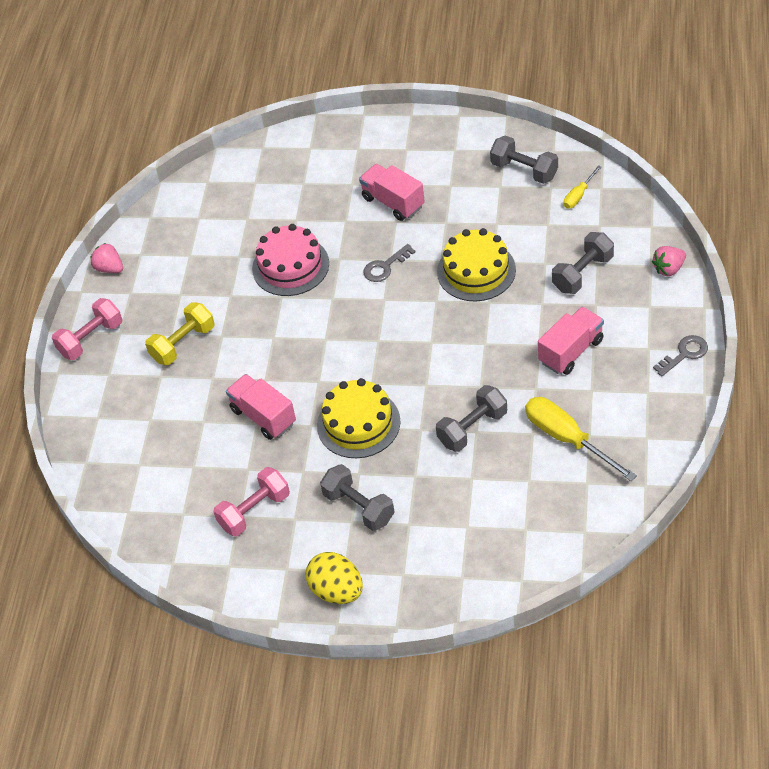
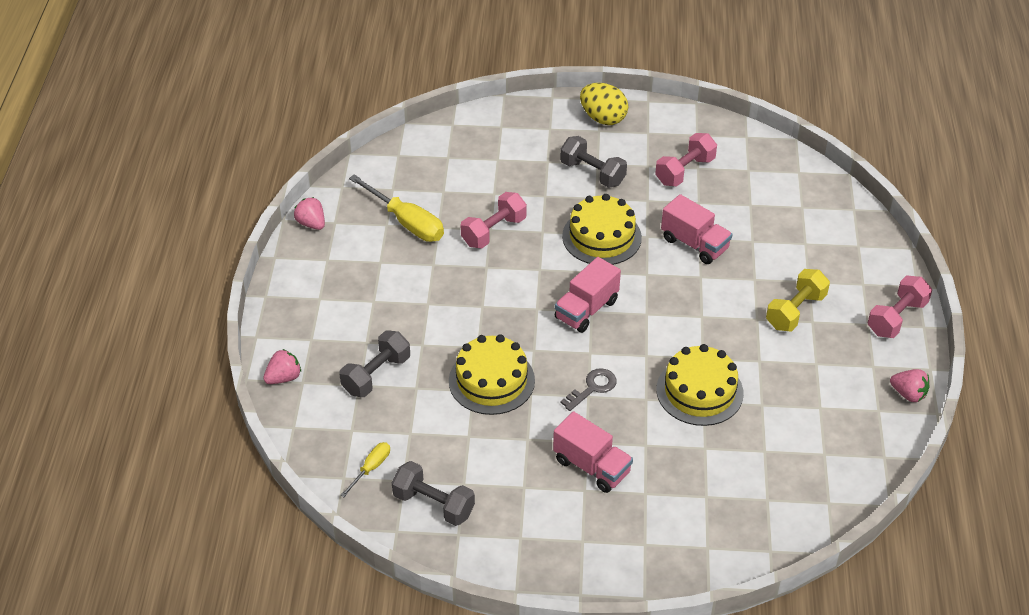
camera: 170 degrees right, 5 degrees down
pink cake [252,224,329,296] -> yellow cake [656,344,744,426]
grey dumbbell [436,385,507,452] -> pink dumbbell [461,192,527,249]
pink truck [538,307,604,375] -> pink truck moved to [555,257,621,333]
grey key [653,335,708,376] -> none
none -> pink strawberry [294,197,325,230]

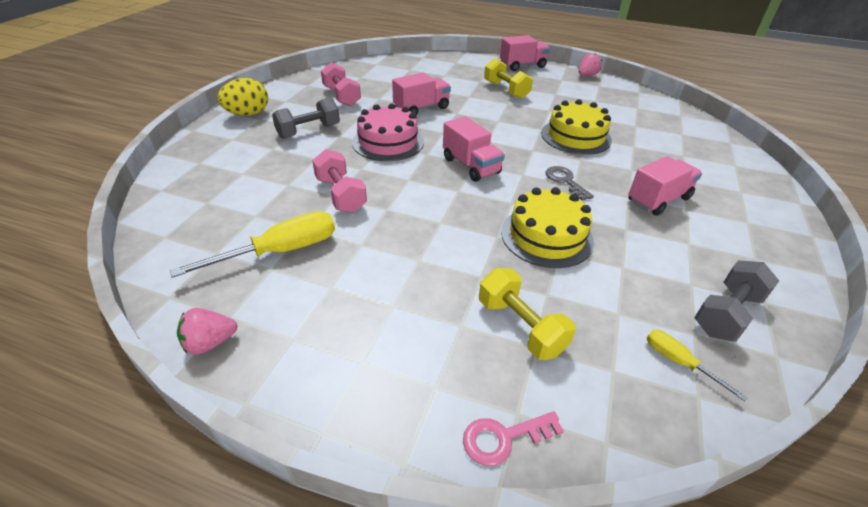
camera: 75 degrees left, 5 degrees down
pink strawberry [263,349,301,384] -> pink key [463,411,564,466]
grey dumbbell [339,330,410,397] -> yellow dumbbell [479,268,576,360]
yellow cake [562,194,642,265] -> pink cake [352,103,424,161]
pink dumbbell [868,275,932,338] -> pink truck [500,35,550,71]

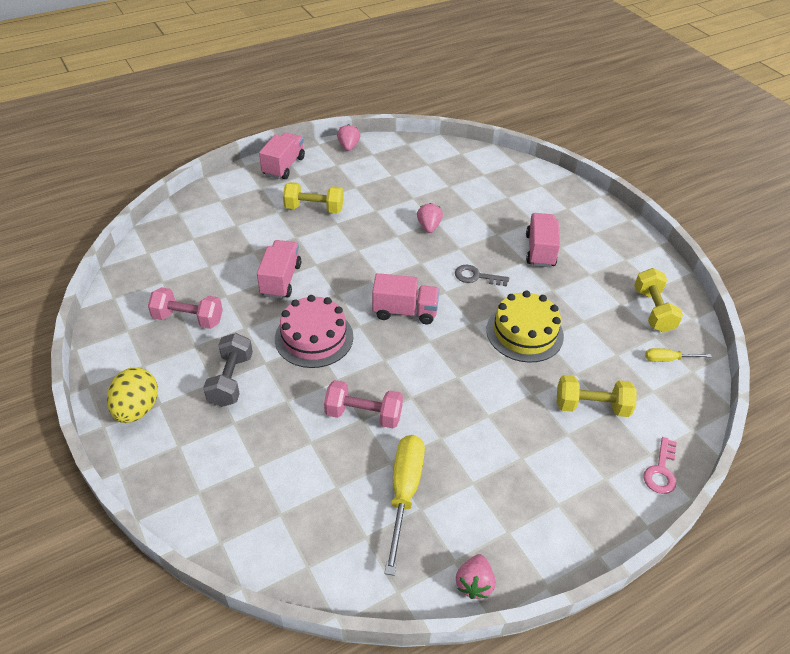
camera: 50 degrees left, 5 degrees up
yellow cake [541,99,612,155] -> pink strawberry [417,203,443,233]
grey dumbbell [694,260,779,342] -> yellow dumbbell [634,268,683,333]

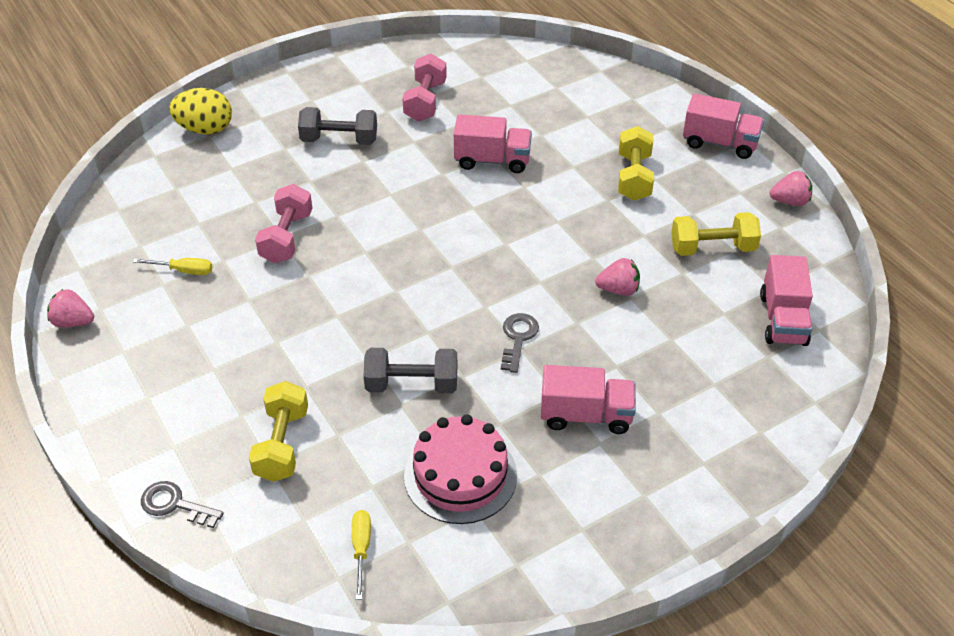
camera: 90 degrees right, 0 degrees up
yellow egg [107,368,158,423] -> yellow egg moved to [169,88,232,135]
pink cake [275,295,353,368] -> pink cake moved to [404,414,517,524]
pink truck [372,273,439,324] -> pink truck moved to [760,255,813,346]
yellow screwdriver [384,435,425,576] -> yellow screwdriver [133,258,213,275], size x0.52
yellow cake [486,291,564,363] -> grey dumbbell [364,348,457,393]
yellow dumbbell [634,268,683,333] -> yellow dumbbell moved to [671,212,761,256]
pink key [643,437,677,494] -> grey key [141,481,224,528]

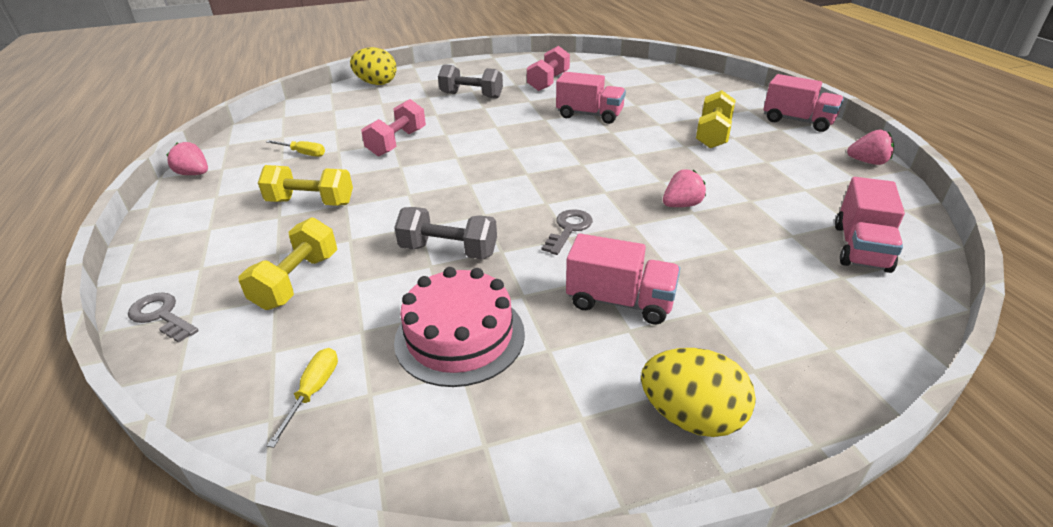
camera: 15 degrees right, 10 degrees down
pink strawberry [595,258,640,296] -> pink strawberry turned 45 degrees counterclockwise [663,170,706,207]
yellow dumbbell [671,212,761,256] -> yellow dumbbell moved to [258,165,353,206]
none -> yellow egg [641,348,756,437]

